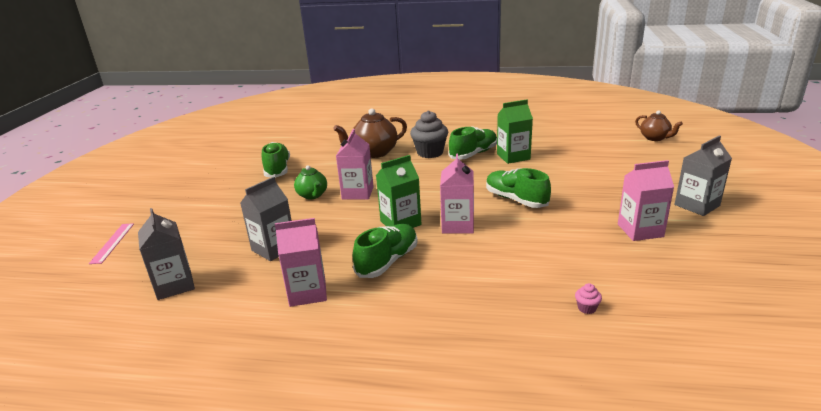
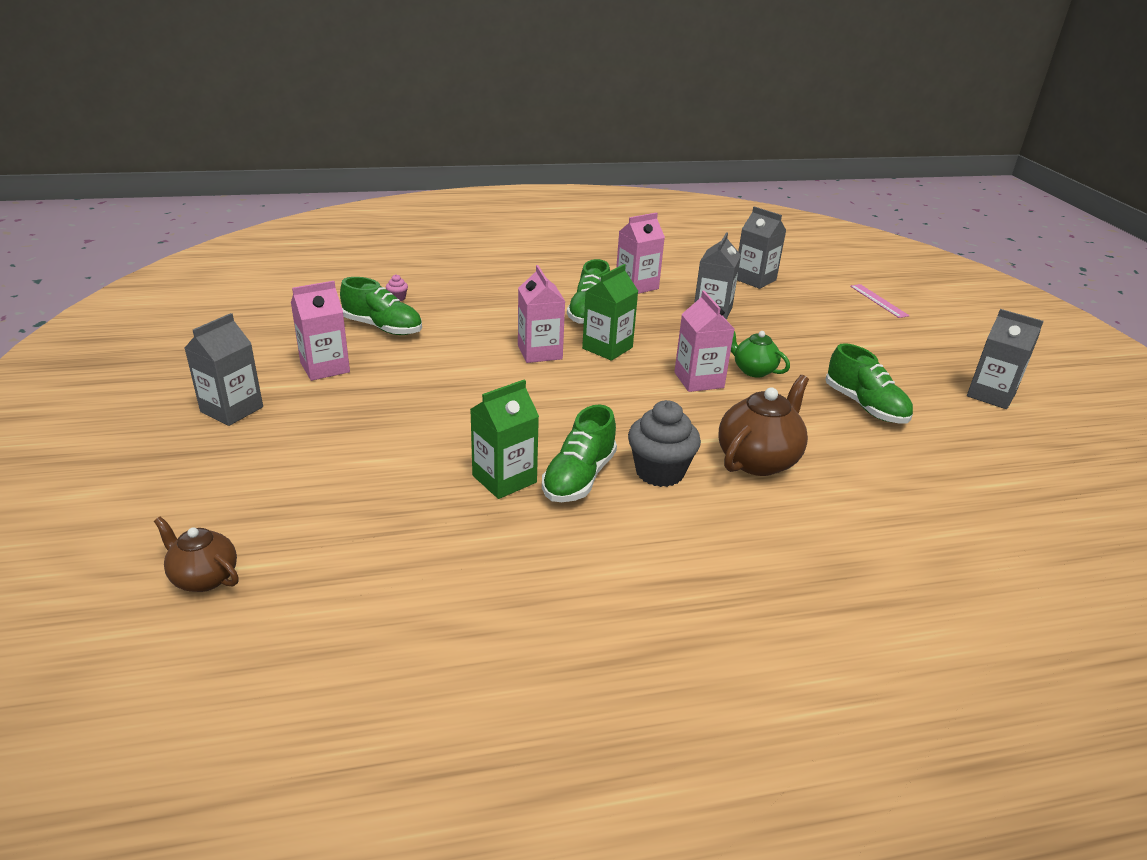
camera: 155 degrees right, 5 degrees up
green shoe [486,168,551,208] -> green shoe moved to [340,277,422,335]
none -> grey carton [967,309,1044,409]

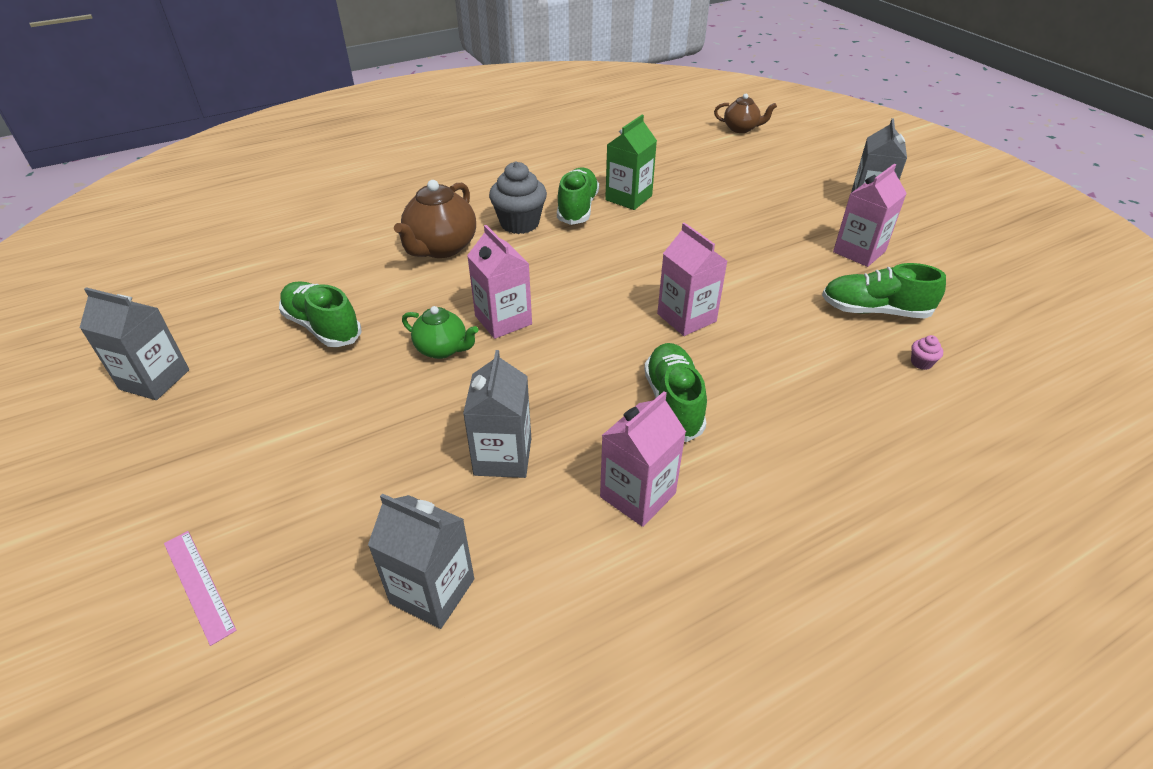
camera: 165 degrees right, 10 degrees up
green carton [582,264,638,361] -> none

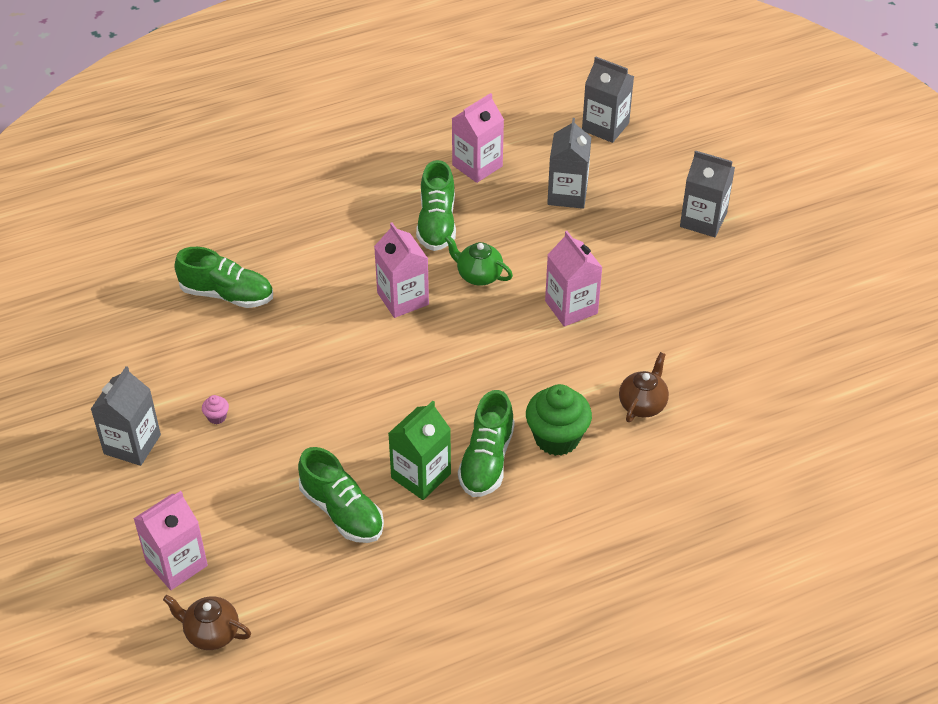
camera: 175 degrees left, 5 degrees up
grey carton [80,287,189,400] -> grey carton moved to [680,150,735,237]
pink ruler [164,531,237,646] -> none
green shoe [279,281,361,347] -> green shoe moved to [298,447,384,543]
brown teapot [394,180,476,258] -> brown teapot [619,352,669,422], size x0.62
green teapot [402,306,478,359] -> green teapot moved to [445,235,513,286]
grey cupcake [489,161,547,234] -> green cupcake [526,384,592,456]
pink carton [833,164,907,267] -> pink carton moved to [133,491,208,590]
pink cupcake [911,335,943,370] -> pink cupcake moved to [202,395,229,424]

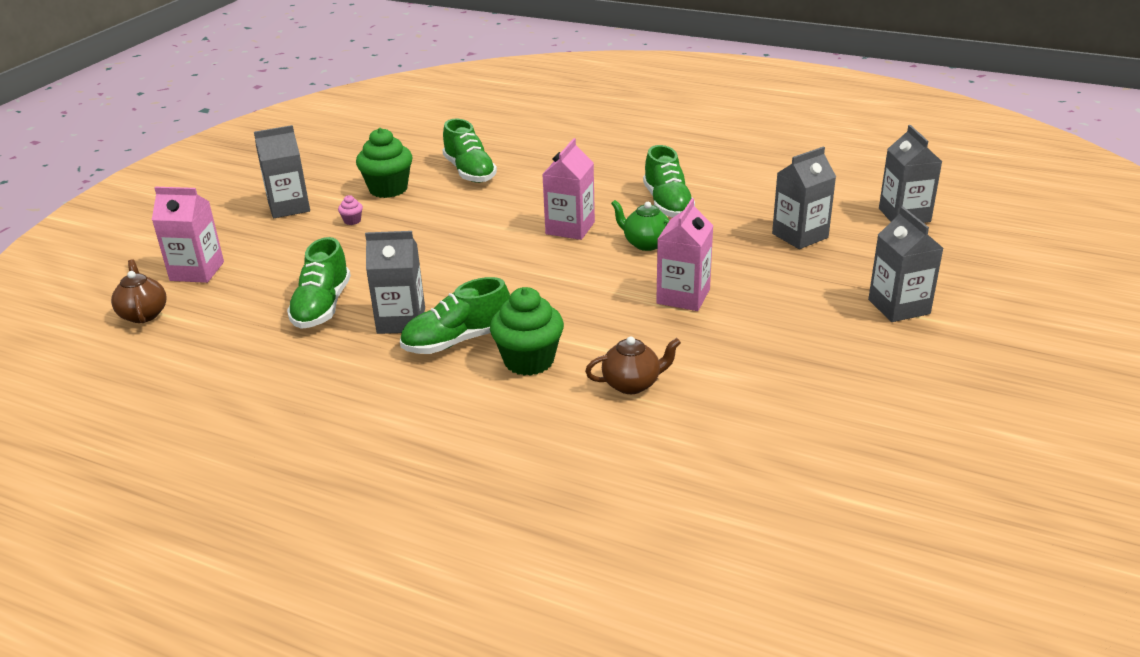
camera: 50 degrees right, 15 degrees down
green carton [388,401,451,500] -> grey carton [365,231,425,334]
green shoe [416,160,456,251] -> green shoe turned 60 degrees counterclockwise [643,145,695,217]
green teapot [445,235,513,286] -> green teapot turned 45 degrees counterclockwise [611,200,670,251]
pink carton [452,93,504,183] -> none
none -> green cupcake [356,128,413,198]

